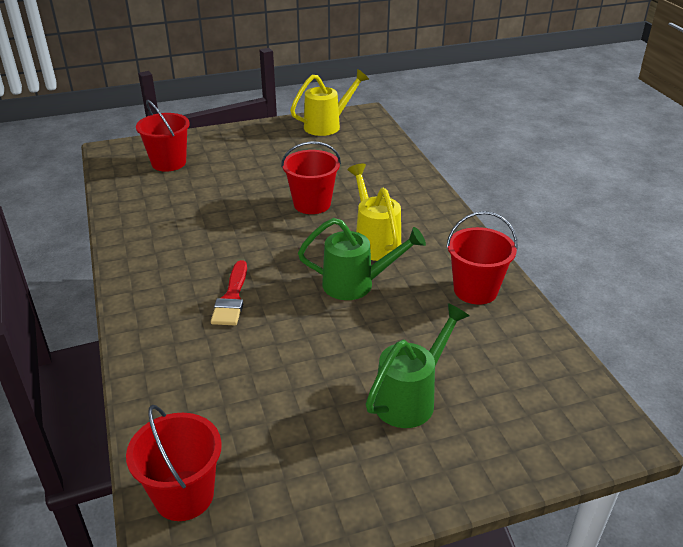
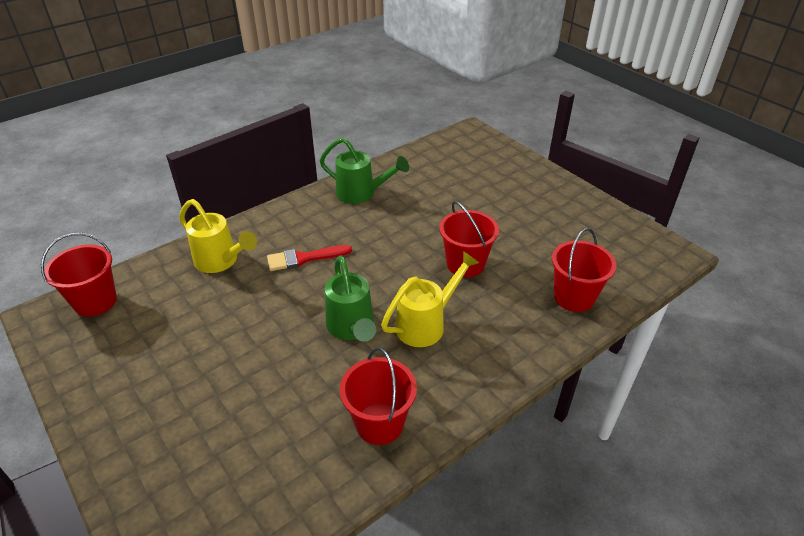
camera: 70 degrees right, 5 degrees up
red bucket [136,100,190,172] -> red bucket moved to [552,228,617,312]
yellow watering can [290,69,369,136] -> yellow watering can moved to [179,199,257,273]
green watering can [366,303,469,428] -> green watering can moved to [319,137,409,204]

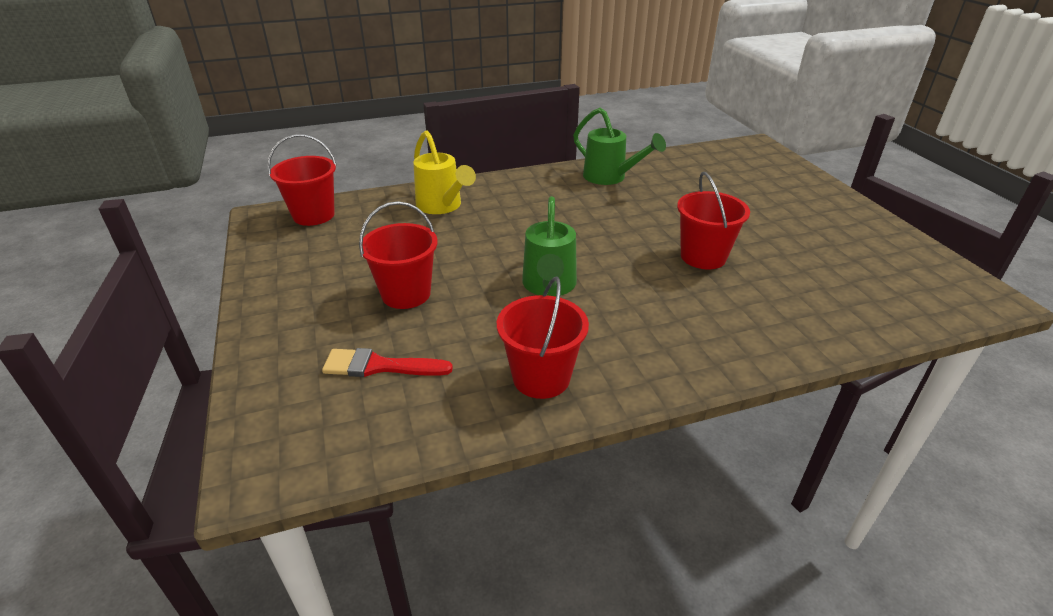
camera: 20 degrees right, 5 degrees down
red brush [267,245,352,271] -> red brush moved to [322,348,453,377]
yellow watering can [381,251,479,347] -> none
red bucket [552,228,617,312] -> red bucket moved to [359,201,438,309]

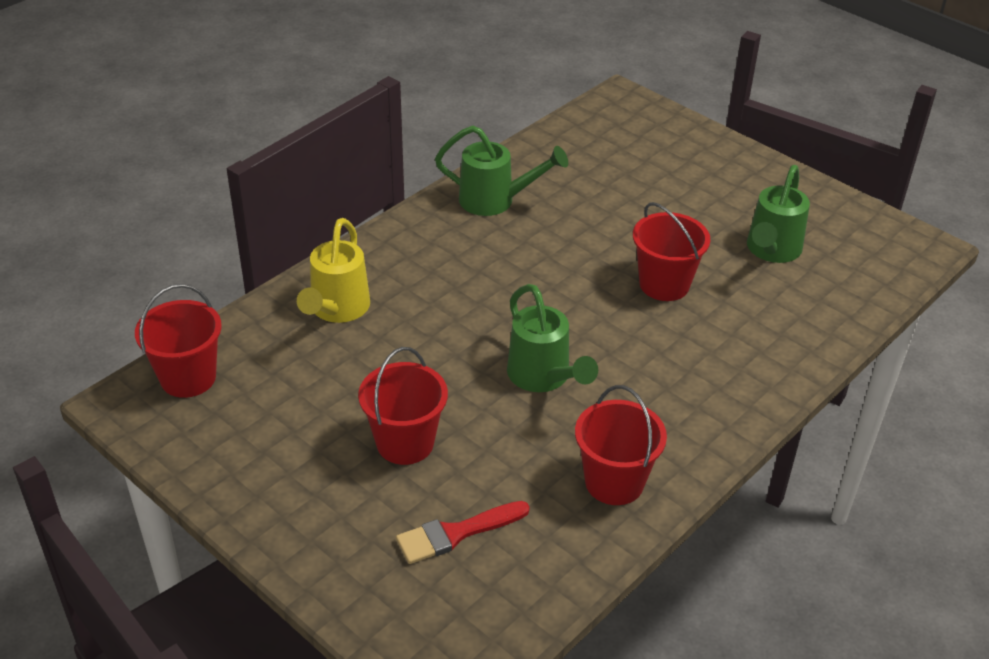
camera: 30 degrees left, 5 degrees up
yellow watering can [413,130,476,214] -> yellow watering can turned 75 degrees clockwise [297,218,370,323]
none -> green watering can [747,165,810,263]

